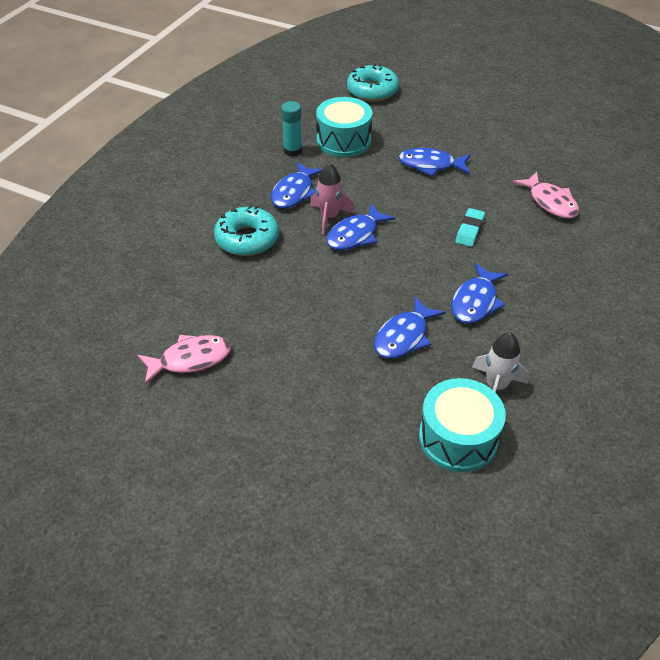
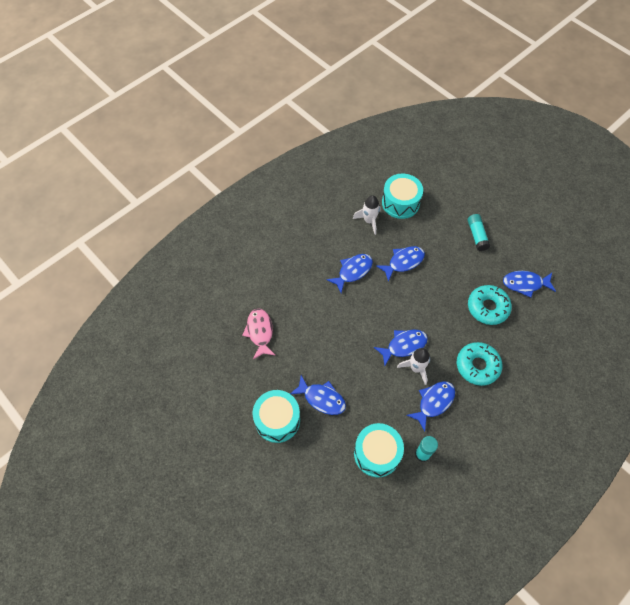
camera: 160 degrees left, 15 degrees up
pink fish [137,335,231,385] -> blue fish [503,271,556,298]
pink rocket [310,163,355,235] -> white rocket [397,348,430,385]
turquoise donut [347,64,399,102] -> turquoise donut moved to [468,285,512,325]
turquoise eraser [455,208,485,247] -> none
none -> turquoise drum [253,390,300,443]
none -> turquoise glue stick [468,214,490,251]

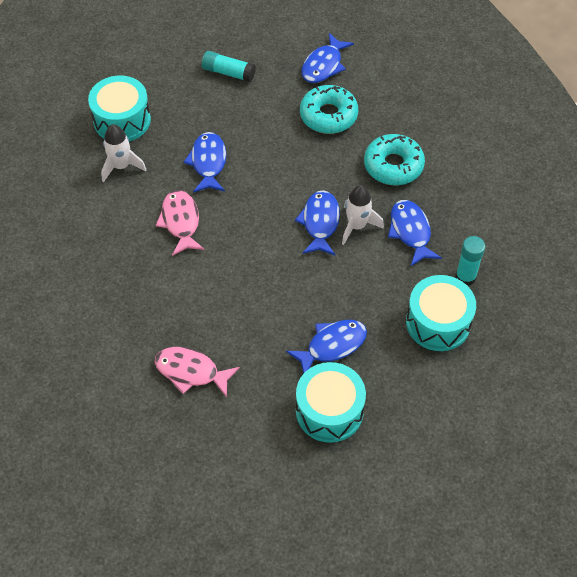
camera: 60 degrees left, 5 degrees down
blue fish [326,254,373,293] -> pink fish [156,190,205,256]

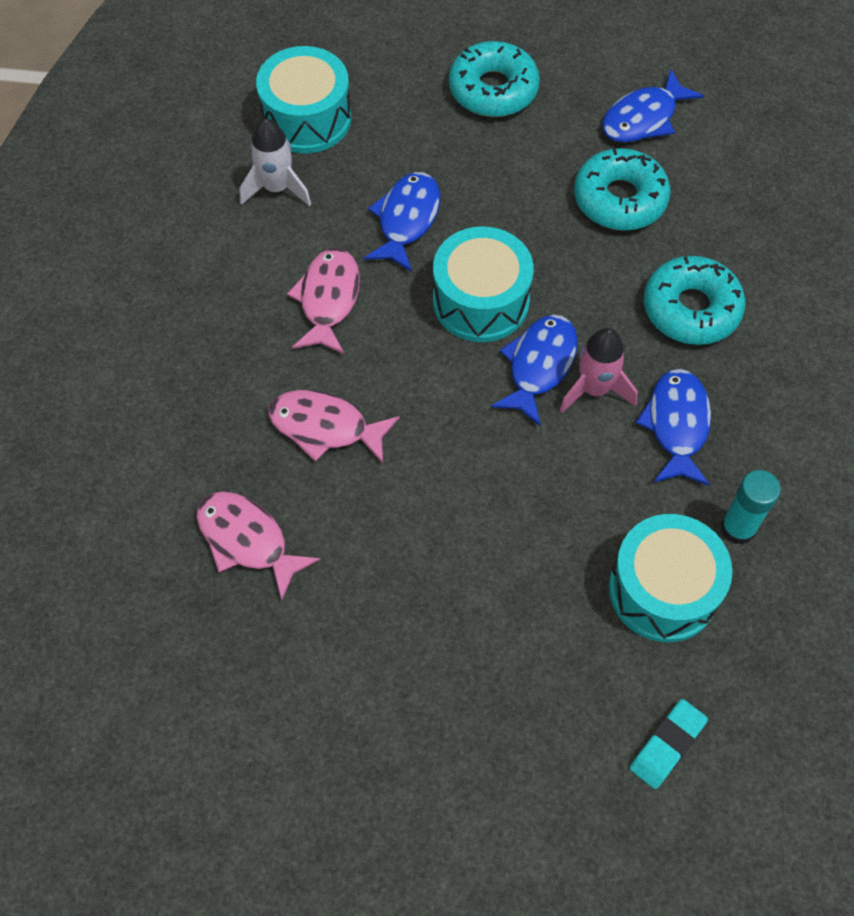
camera: 20 degrees right, 5 degrees up
turquoise glue stick [202,51,256,82] -> turquoise donut [449,41,540,117]
blue fish [286,320,367,374] -> none
turquoise drum [296,362,366,443] -> turquoise drum moved to [433,227,534,342]
white rocket [342,185,384,245] -> pink rocket [559,328,638,413]
none -> pink fish [268,390,400,464]
none -> turquoise eraser [630,699,708,789]

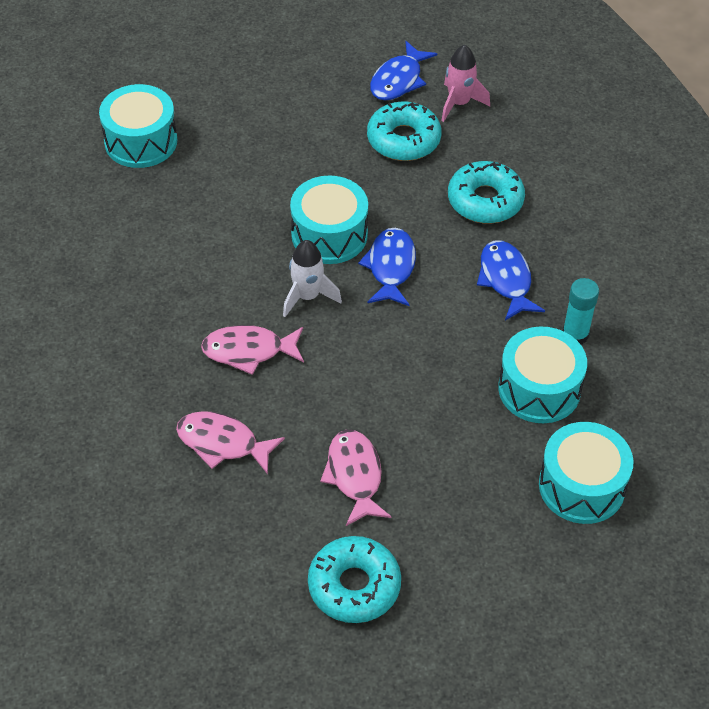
camera: 20 degrees left, 10 degrees down
white rocket [240,119,311,206] -> white rocket moved to [283,240,342,317]
pink fish [287,248,360,354] -> pink fish moved to [320,430,392,526]
blue fish [364,172,440,272] -> none
turquoise donut [449,41,540,117] -> turquoise donut moved to [308,536,401,623]
pink rocket [559,328,638,413] -> pink rocket moved to [441,45,490,122]
turquoise eraser [630,699,708,789] -> turquoise drum [539,422,633,524]

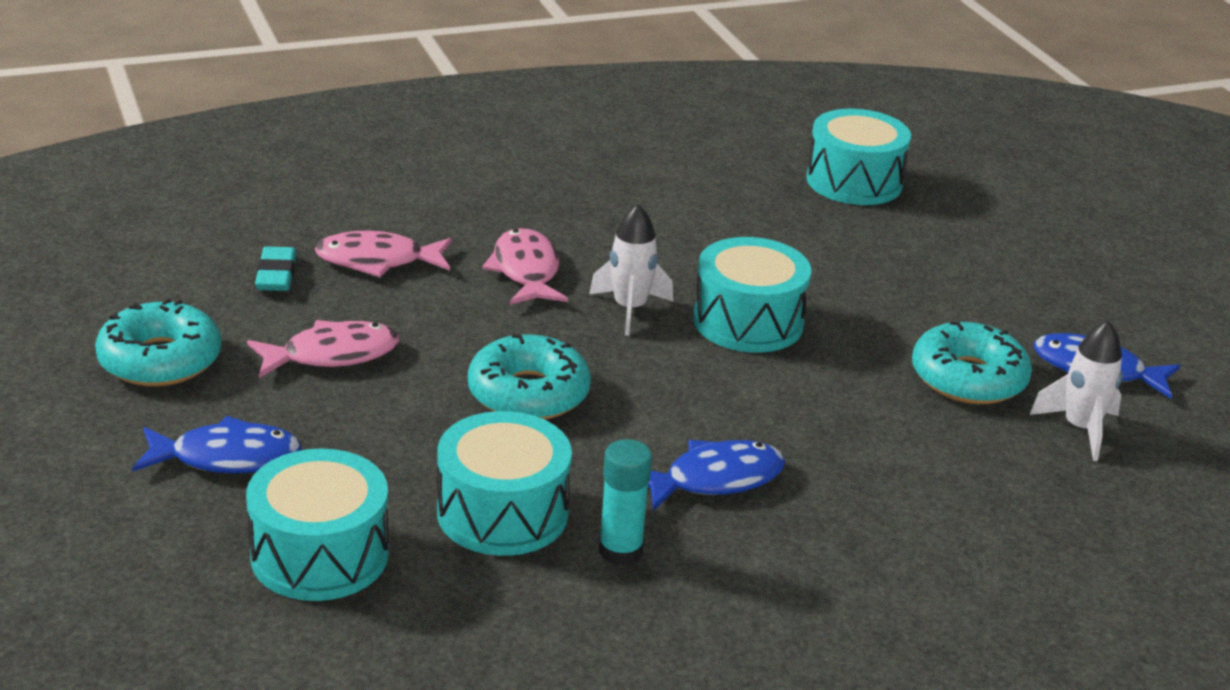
camera: 80 degrees right, 20 degrees down
pink fish [176,411,285,474] -> pink fish turned 105 degrees counterclockwise [315,231,452,277]
blue fish [358,228,416,306] -> blue fish moved to [132,416,301,473]
pink rocket [441,45,490,122] -> white rocket [1029,320,1123,461]
turquoise donut [448,161,525,224] -> turquoise donut moved to [468,334,591,420]
none -> turquoise eraser [255,246,297,291]

